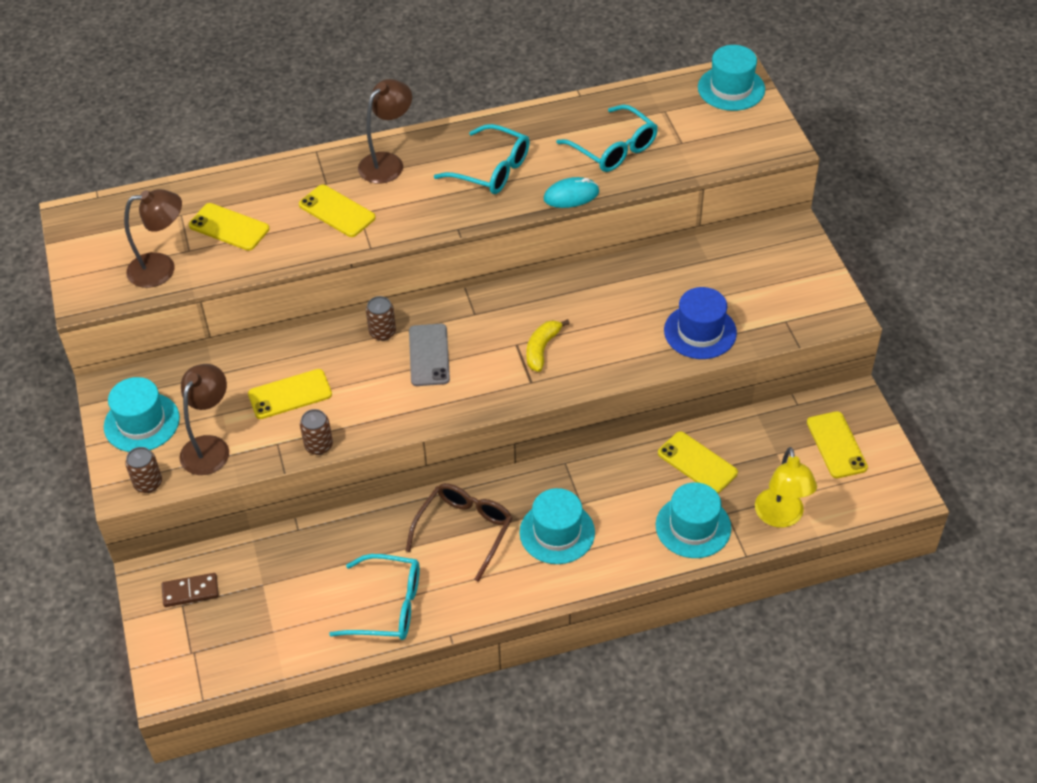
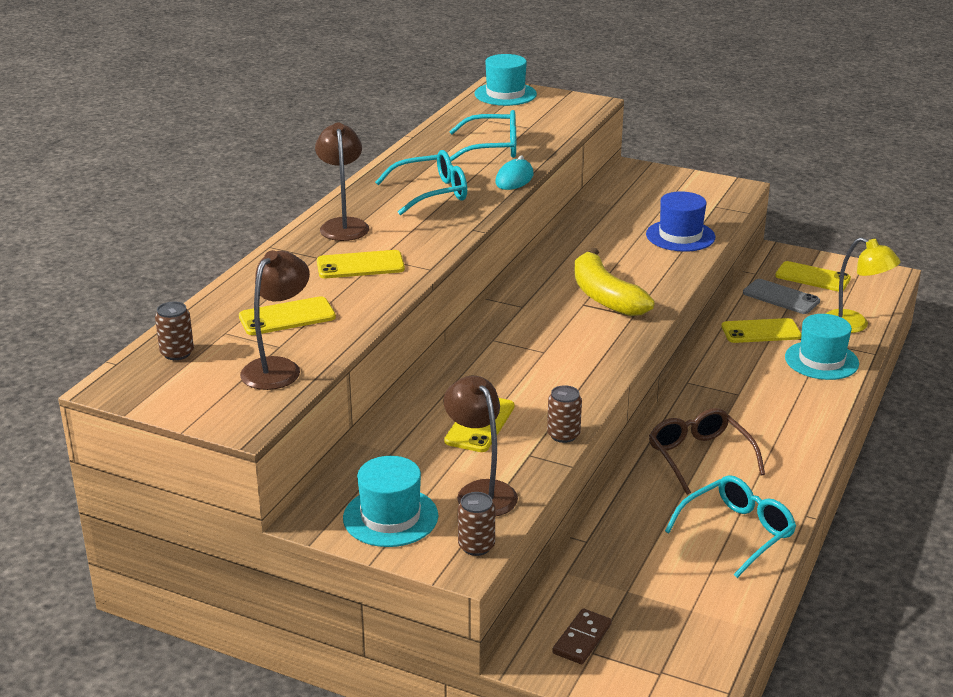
camera: 50 degrees left, 20 degrees down
brown can [366,296,396,341] -> brown can moved to [155,301,194,360]
grey phone [409,324,450,386] -> grey phone moved to [743,279,820,314]
turquoise hat [519,488,595,564] -> none
yellow banana [526,319,570,372] -> yellow banana [574,248,655,316], size x1.73

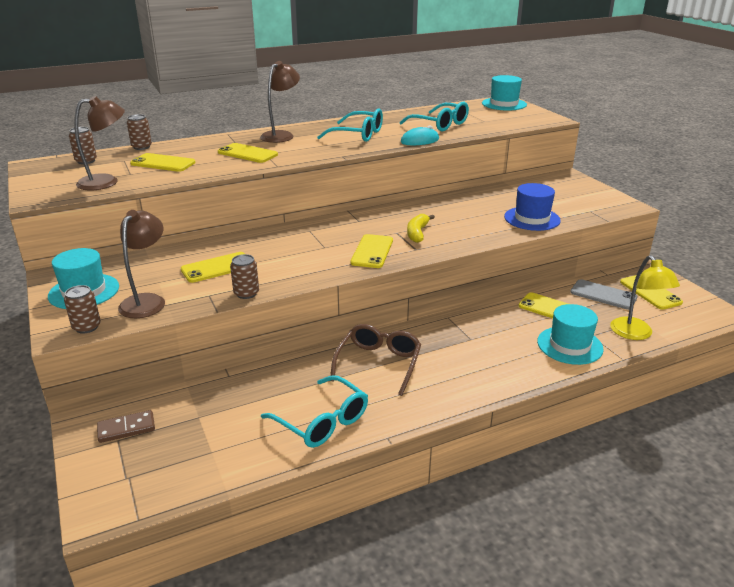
camera: 40 degrees right, 0 degrees up
yellow banana [574,248,655,316] -> yellow banana [407,214,435,243], size x0.58
turquoise glasses [665,475,796,578] -> turquoise glasses turned 45 degrees clockwise [261,375,368,448]
grey phone [743,279,820,314] -> grey phone turned 45 degrees counterclockwise [570,279,638,310]
none -> brown can [127,114,152,150]
none -> yellow phone [351,234,393,268]

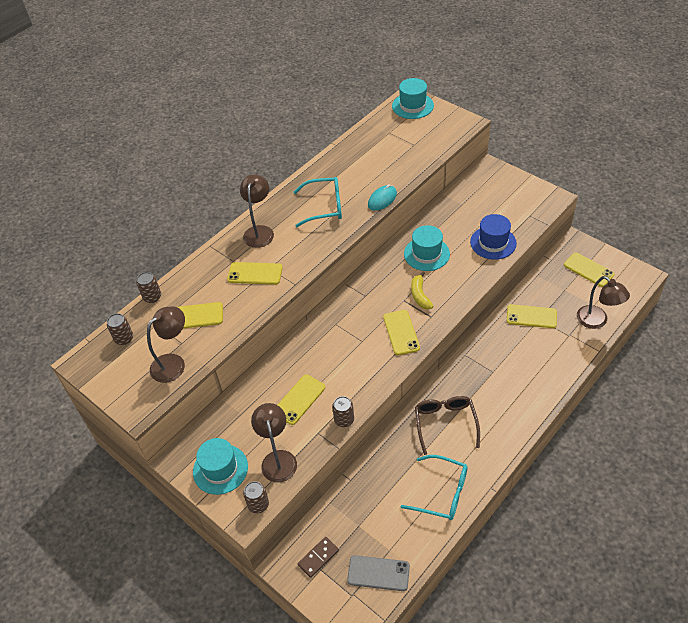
camera: 20 degrees left, 20 degrees up
turquoise glasses [399,102,469,132] -> none
turquoise hat [537,304,604,365] -> turquoise hat moved to [404,225,450,271]
grey phone [570,279,638,310] -> grey phone moved to [347,555,410,591]
yellow lamp [610,255,680,340] -> brown lamp [577,276,630,329]

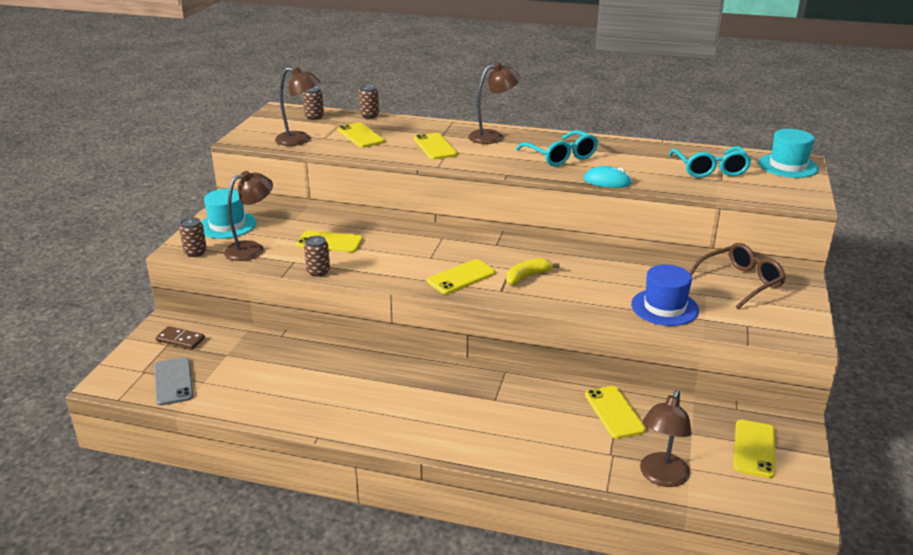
camera: 60 degrees right, 20 degrees down
turquoise glasses [400,455,468,521] -> turquoise glasses moved to [669,146,751,178]
turquoise hat [404,225,450,271] -> none
brown glasses [415,396,480,455] -> brown glasses moved to [690,243,786,309]

